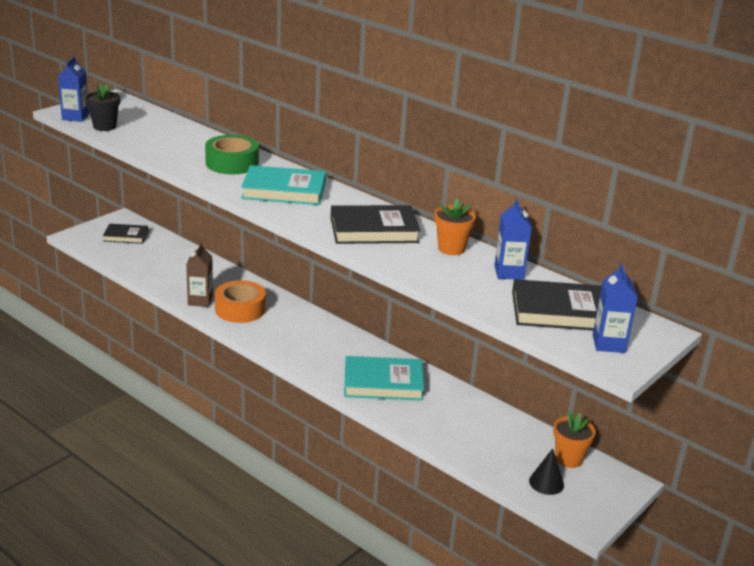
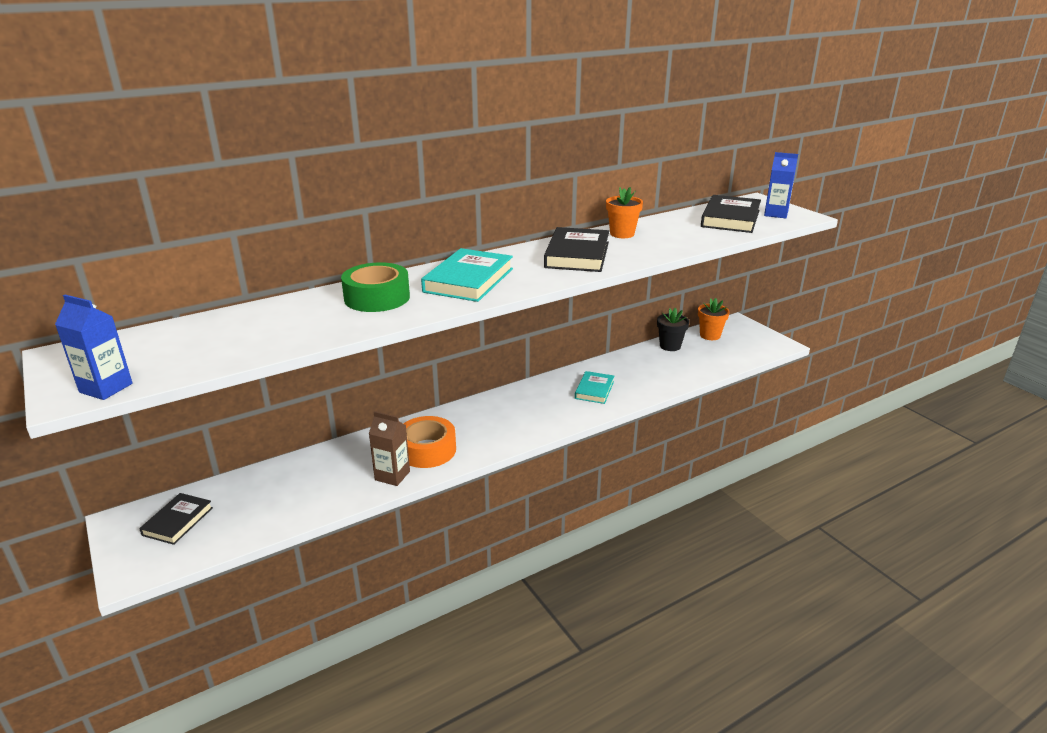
camera: 70 degrees left, 0 degrees up
black flower pot [85,84,120,131] -> black flower pot moved to [657,308,689,351]
turquoise book [344,356,424,401] -> turquoise book [575,371,614,404], size x0.61
blue carton [494,199,532,280] -> none
black cone [529,448,564,495] -> none

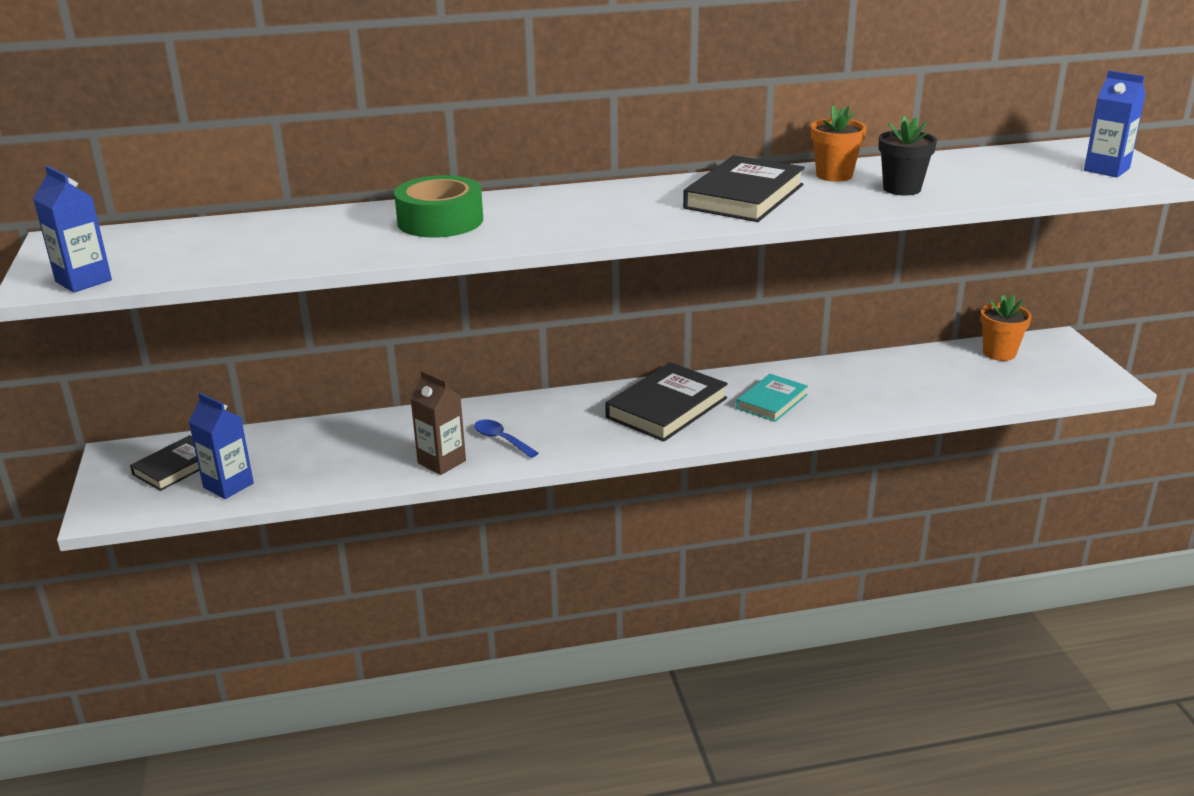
camera: 20 degrees right, 0 degrees up
orange tape [403,416,456,468] -> blue spoon [474,419,538,458]
turquoise book [421,248,513,302] -> none
black flower pot [657,308,689,351] -> black flower pot moved to [879,116,937,196]
black book [701,195,761,233] -> black book moved to [605,362,728,442]
none -> blue carton [189,393,254,499]

